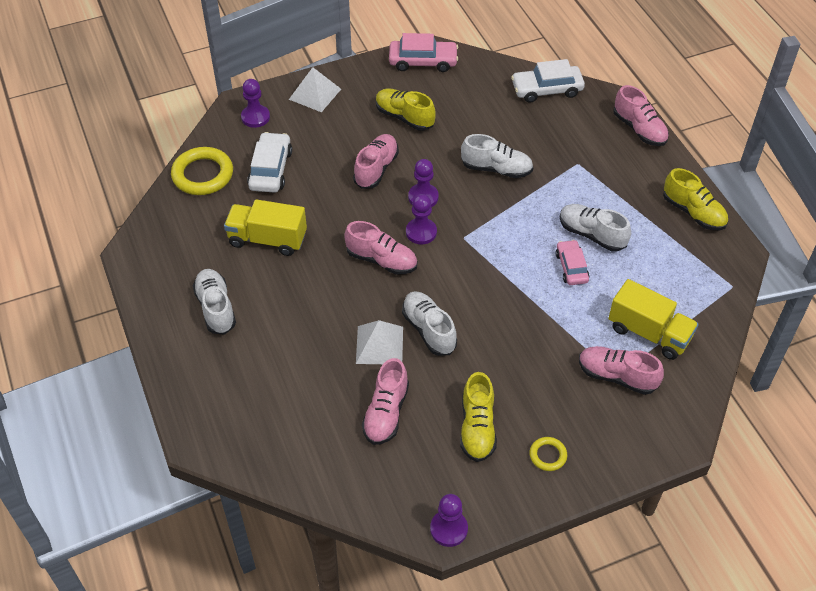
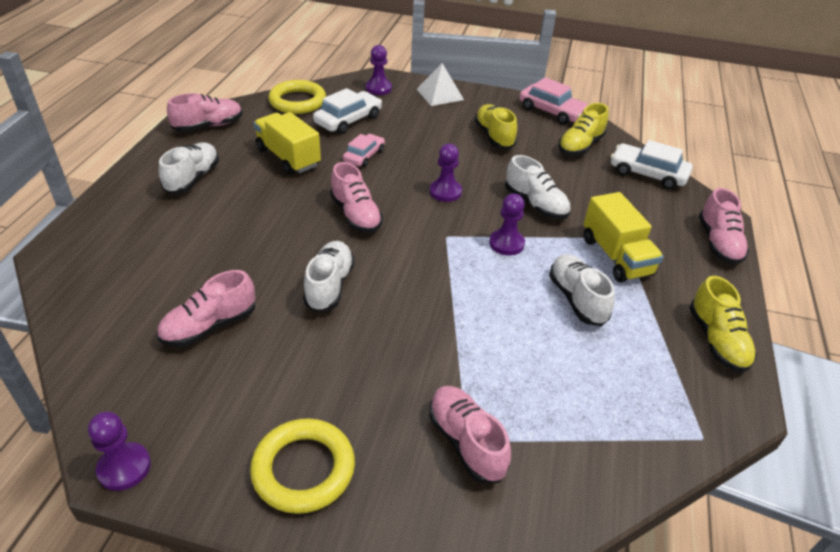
camera: 35 degrees right, 10 degrees down
pink shoe [353,134,399,189] -> pink shoe moved to [167,93,243,132]
white pyramid [356,320,403,364] -> none
purple pawn [406,194,437,244] -> purple pawn moved to [489,194,525,255]
yellow shoe [460,372,497,462] -> yellow shoe moved to [558,103,609,155]
yellow ring [529,437,567,471] -> yellow ring [250,418,355,514], size x1.98
pink car [556,240,589,285] -> pink car moved to [343,134,385,167]
yellow truck [608,279,699,360] -> yellow truck moved to [584,192,664,283]

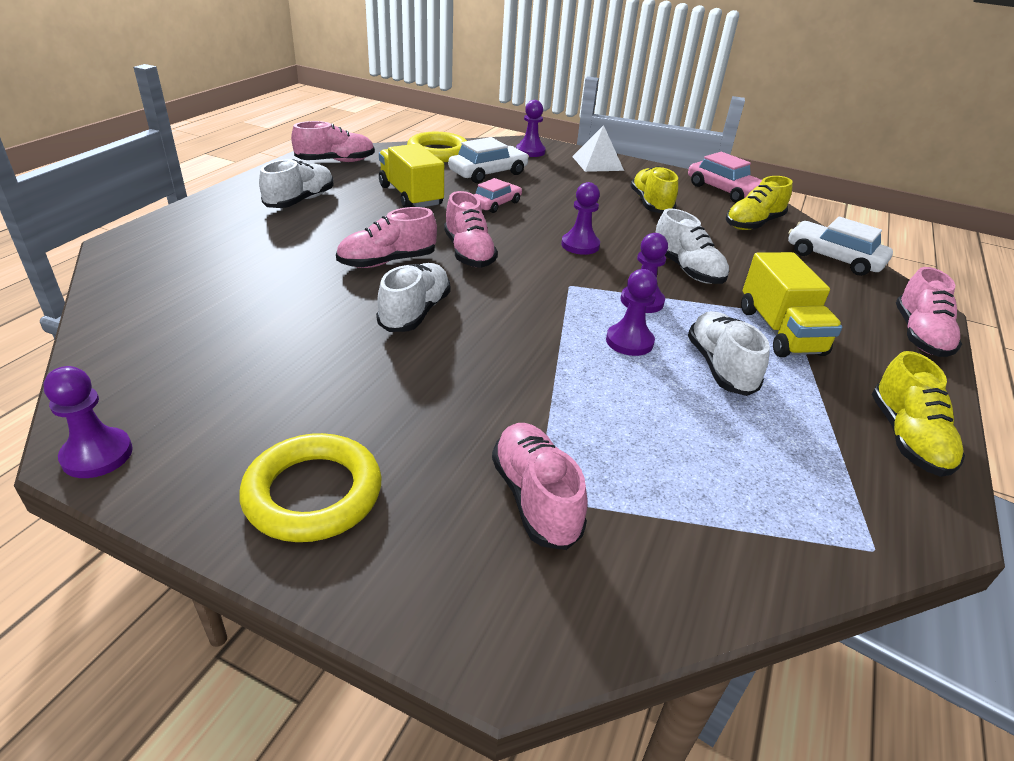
camera: 10 degrees right, 5 degrees down
pink shoe [157,270,255,347] -> pink shoe moved to [336,207,437,268]
none -> purple pawn [606,269,657,356]

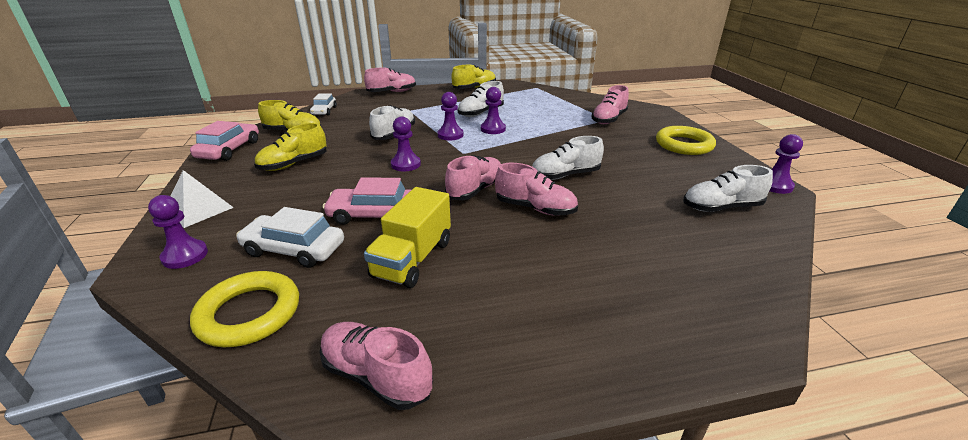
camera: 125 degrees left, 5 degrees down
white shoe [259,159,334,208] -> white shoe moved to [683,165,773,212]
pink car [474,178,522,213] -> pink car [323,177,411,225], size x1.51
yellow truck [741,252,842,357] -> none
white car [788,217,893,276] -> white car [310,94,337,115], size x0.66

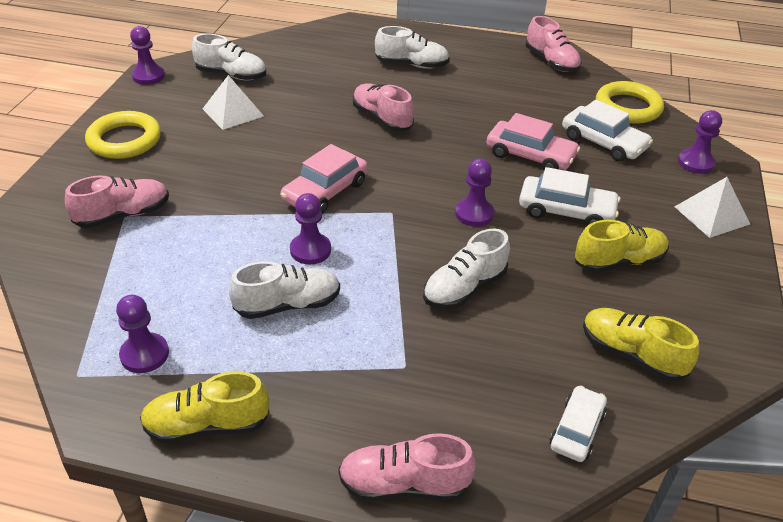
camera: 155 degrees left, 10 degrees up
pink car [190,121,259,161] -> pink car moved to [280,144,368,214]
yellow truck [364,187,451,288] -> none
purple pawn [438,92,463,140] -> purple pawn moved to [116,295,169,373]
pink shoe [445,155,501,200] -> none
white shoe [532,136,604,180] -> white shoe moved to [375,26,450,69]
none -> white pyramid [203,75,264,130]
none -> white car [519,167,620,226]

